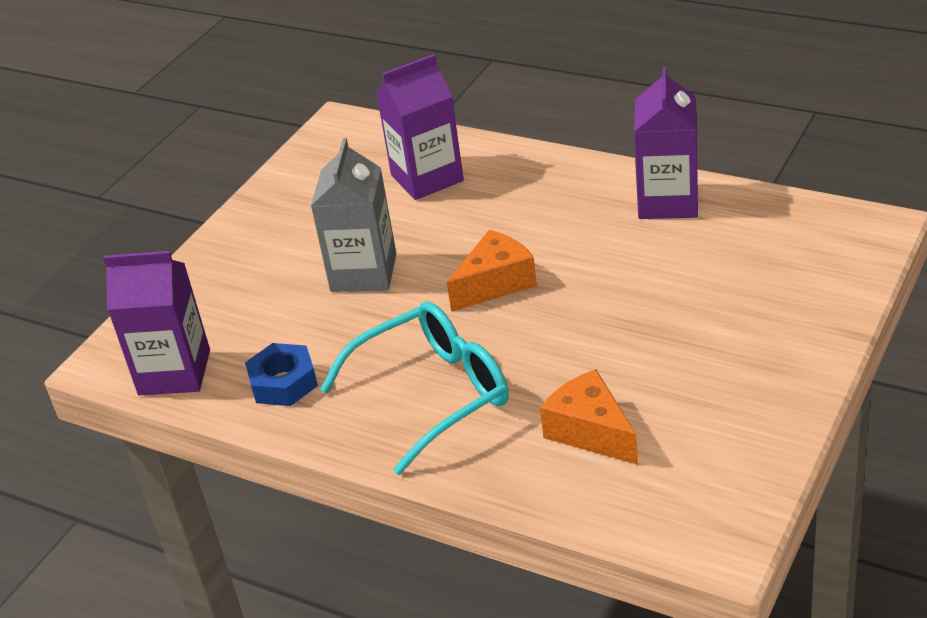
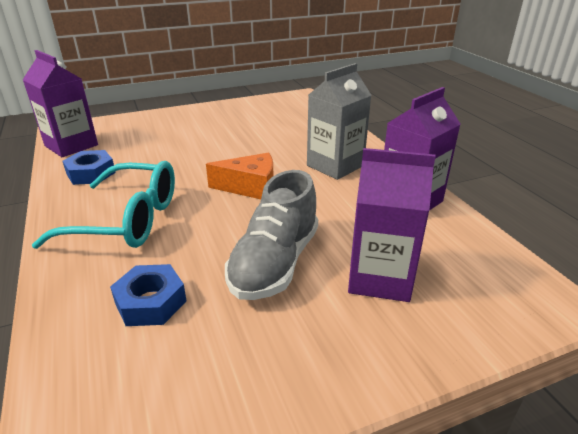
camera: 35 degrees right, 5 degrees down
grey carton [311,138,396,292] -> grey carton moved to [307,63,372,180]
purple carton [376,54,464,200] -> purple carton moved to [348,148,436,302]
orange cheese [540,369,638,465] -> blue nut [110,264,187,326]
none -> grey shoe [225,170,318,300]

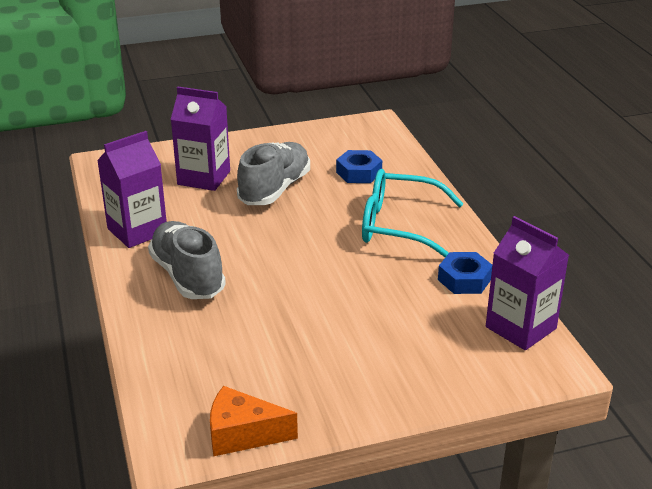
camera: 175 degrees left, 0 degrees up
orange cheese [206,153,273,199] -> orange cheese moved to [210,386,298,456]
grey carton [307,63,372,180] -> grey shoe [148,221,226,299]

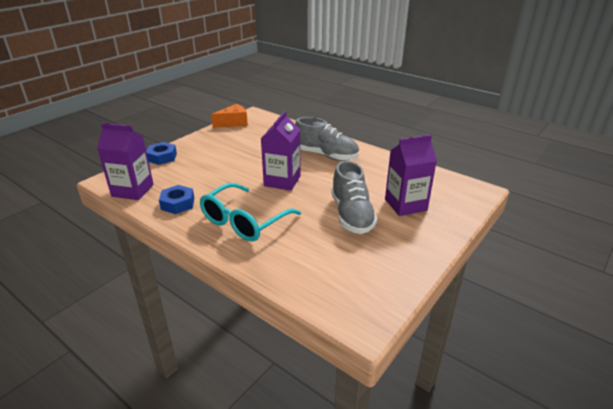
camera: 145 degrees right, 0 degrees up
purple carton [97,131,167,248] -> purple carton moved to [261,111,301,191]
blue nut [336,150,382,183] -> blue nut moved to [146,142,177,165]
turquoise glasses [362,169,463,257] -> turquoise glasses turned 150 degrees clockwise [200,183,301,241]

